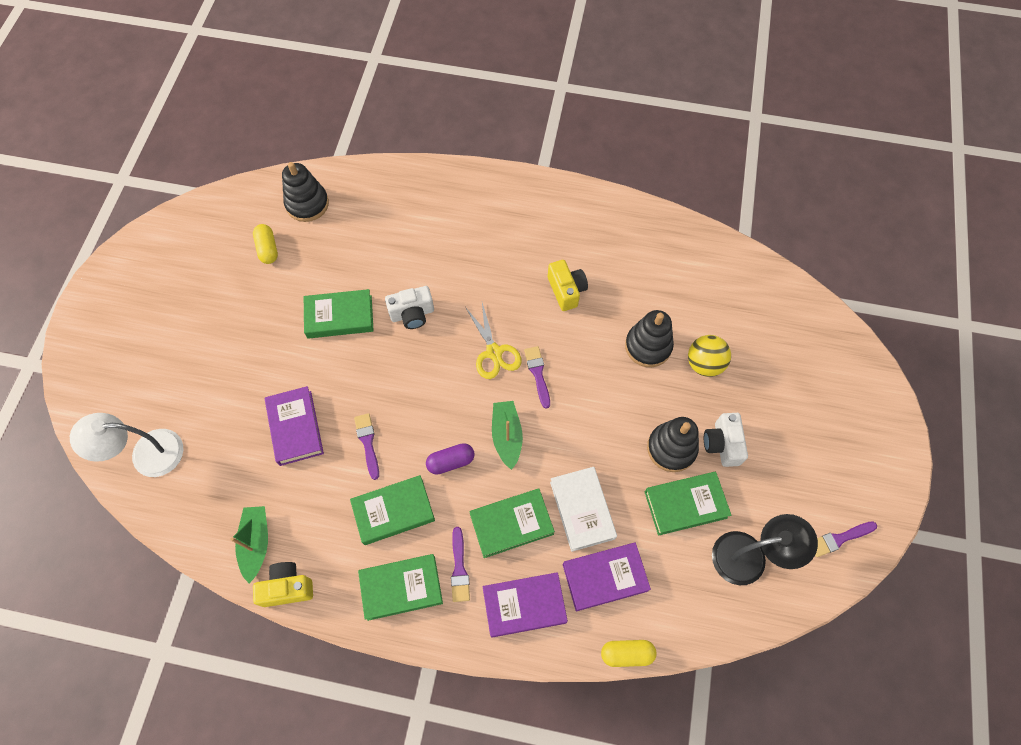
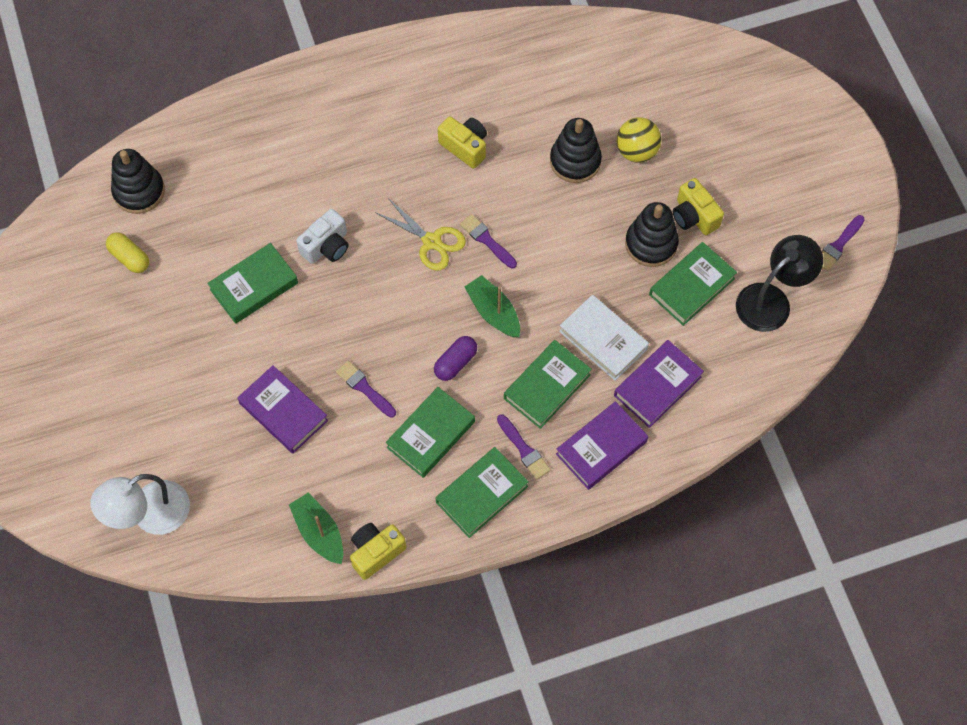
camera: 30 degrees left, 0 degrees up
yellow capsule [601,640,657,667] -> none
white camera [704,413,748,467] -> yellow camera [673,178,724,235]

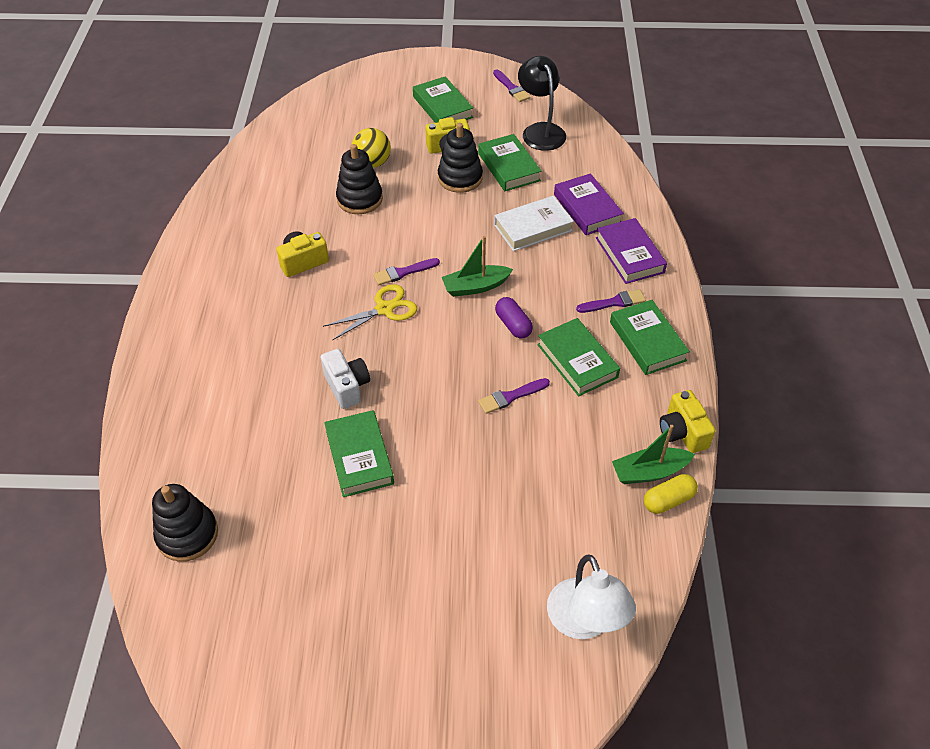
camera: 70 degrees left, 15 degrees down
yellow capsule [106,232,149,273] -> yellow capsule moved to [644,474,698,514]
purple book [237,365,328,454] -> none
green book [504,340,592,429] -> green book moved to [413,76,473,123]

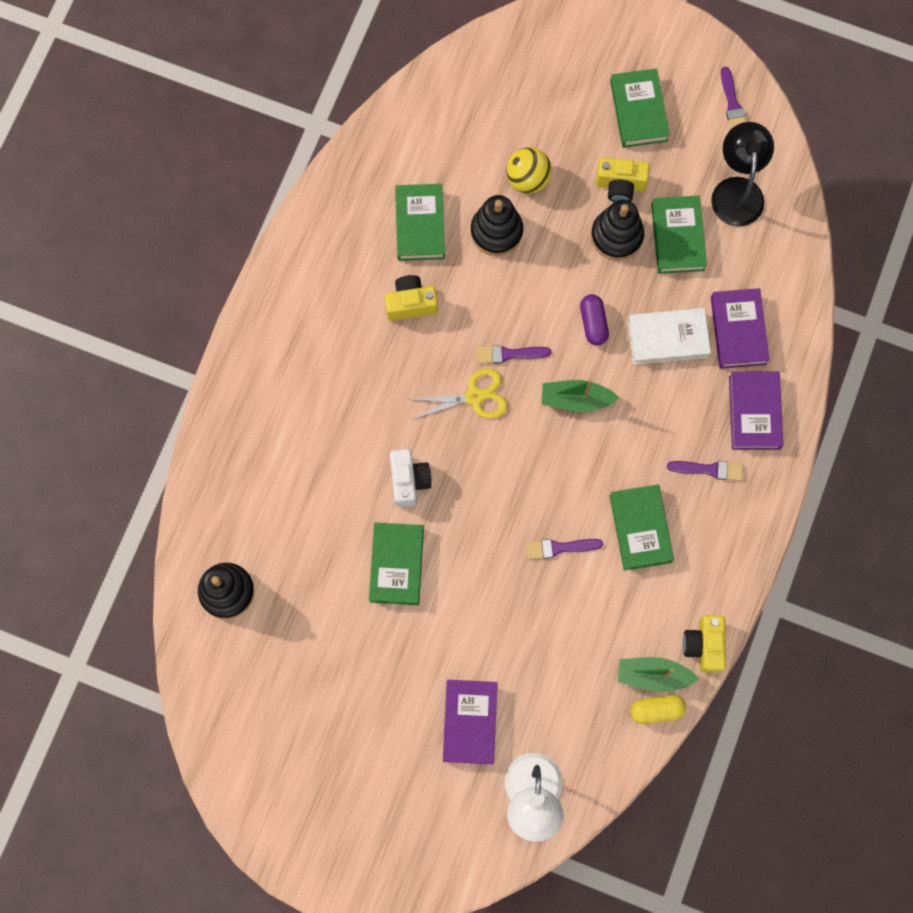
camera: 20 degrees right, 25 degrees up
purple capsule [495,297,533,339] -> purple capsule moved to [580,294,609,346]
green book [610,300,690,375] -> green book moved to [395,184,445,261]
none -> purple book [443,680,497,764]

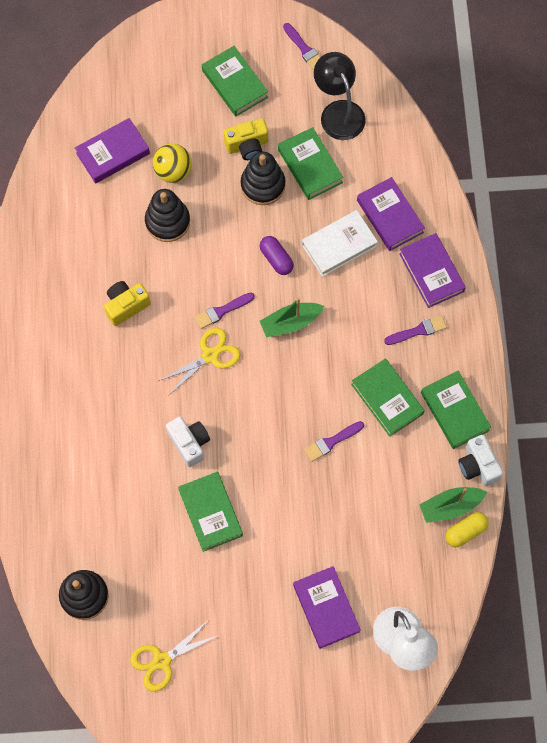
camera: 25 degrees left, 5 degrees down
green book [395,184,445,261] -> green book moved to [421,371,491,449]
yellow camera [683,615,726,672] -> white camera [458,435,503,486]
none -> purple book [75,118,150,184]
none -> yellow scissors [130,621,219,692]

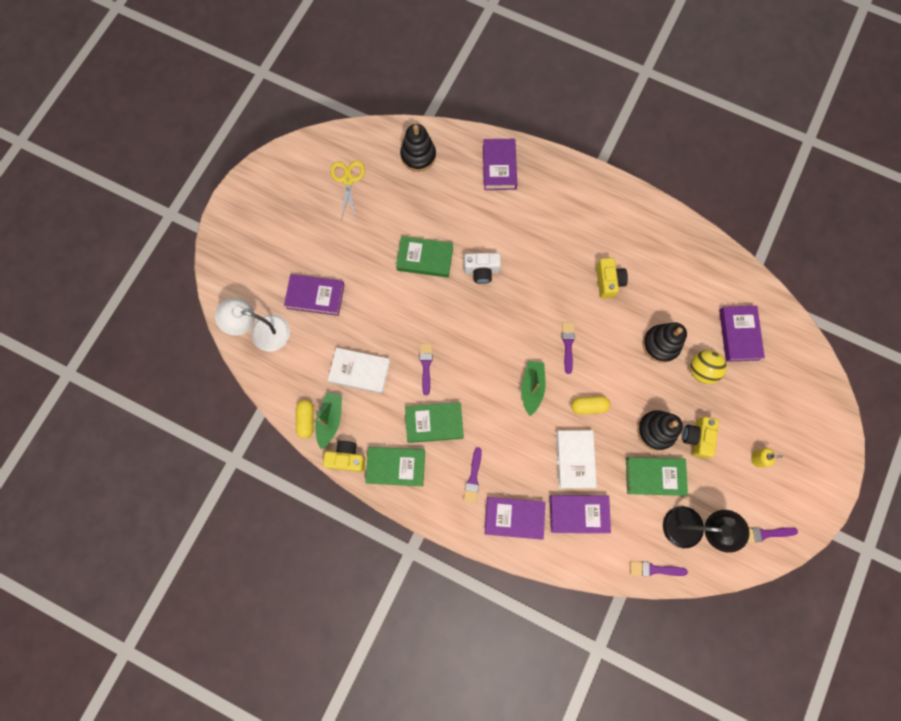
camera: 120 degrees right, 5 degrees up
yellow scissors [159,328,240,395] -> none
green book [202,46,268,116] -> yellow soap dispenser [751,448,783,468]
purple capsule [260,236,294,275] -> yellow capsule [571,396,610,414]
white camera [458,435,503,486] -> yellow camera [323,441,366,472]
none -> white book [328,348,390,394]
none -> purple book [483,139,517,190]
none -> purple brush [630,561,688,577]

